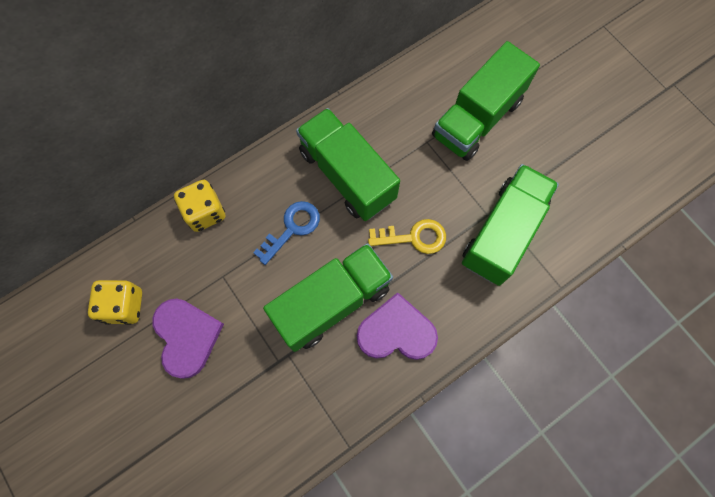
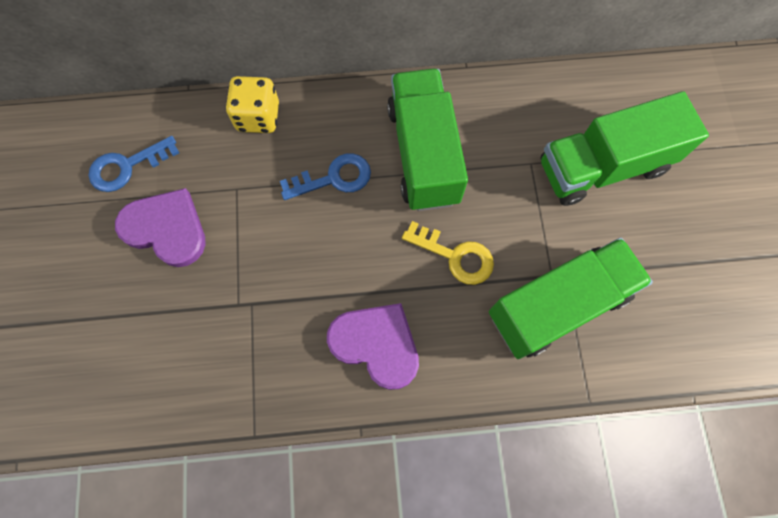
camera: 30 degrees right, 0 degrees up
yellow dice [88,280,142,325] -> blue key [89,136,179,192]
purple heart [153,299,224,379] -> purple heart turned 75 degrees counterclockwise [115,188,206,267]
green truck [263,243,393,352] -> none

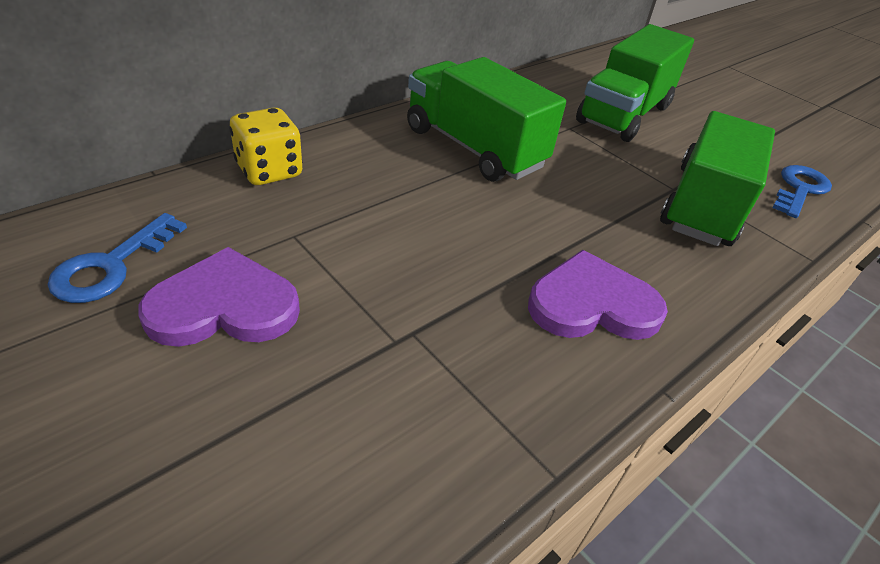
camera: 40 degrees left, 30 degrees down
blue key [280,153,371,200] -> blue key moved to [772,165,832,218]
yellow key [402,221,494,285] -> none

